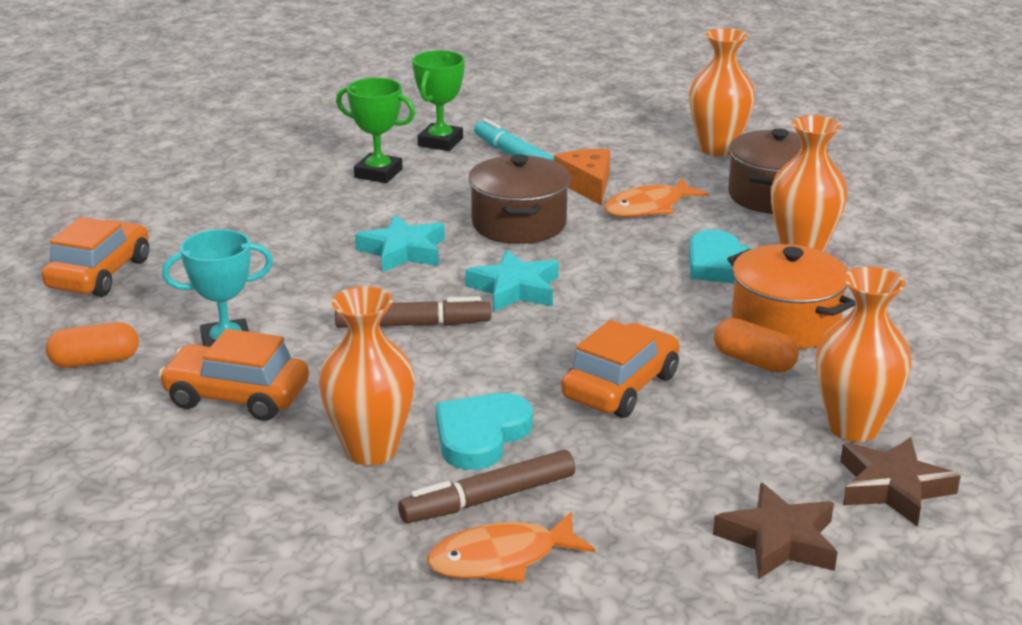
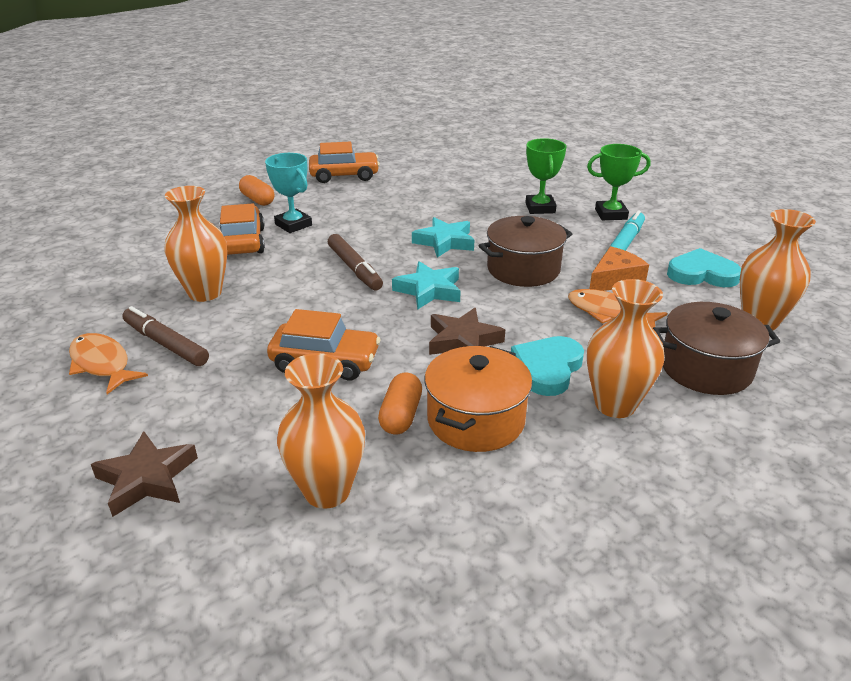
camera: 65 degrees right, 5 degrees up
turquoise heart [436,393,533,470] -> turquoise heart moved to [667,248,741,287]
brown star [840,437,961,527] -> brown star moved to [429,308,505,355]

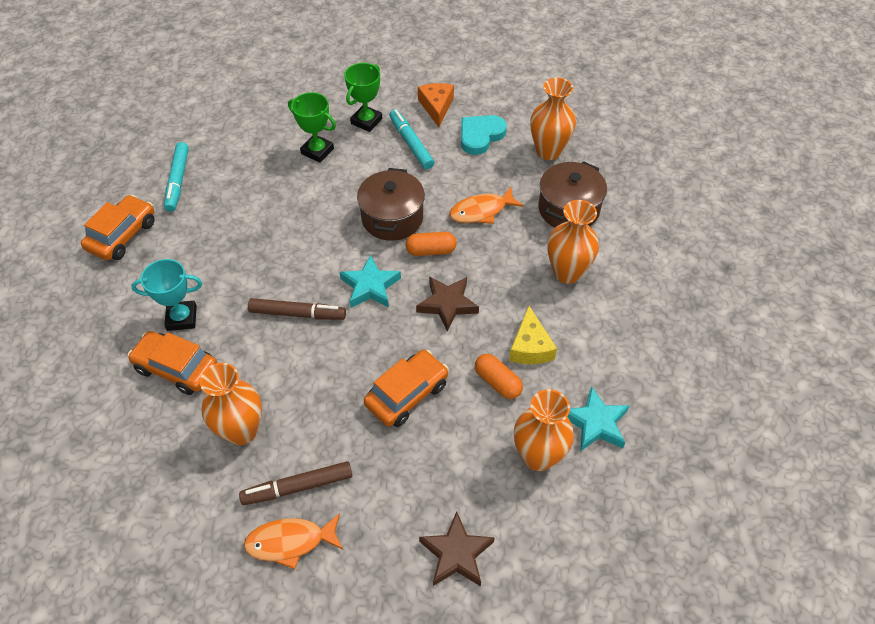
camera: 55 degrees left, 20 degrees up
orange capsule [239,175,274,206] -> orange capsule moved to [405,232,457,256]
turquoise star [412,217,474,258] -> turquoise star moved to [567,386,630,452]
orange pot [424,346,532,452] -> yellow cheese [509,306,557,364]
turquoise heart [511,336,584,396] -> none
orange cheese [589,246,649,291] -> orange cheese moved to [418,83,454,127]
none -> turquoise marker [164,142,189,212]

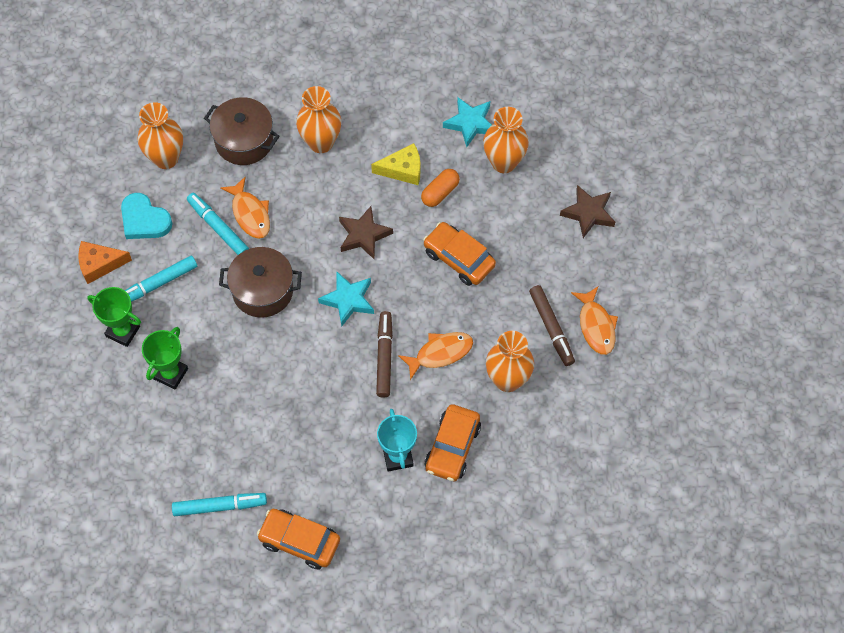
camera: 95 degrees left, 10 degrees up
orange capsule [405,232,457,256] -> none
none -> turquoise marker [187,193,249,255]
none -> orange fish [398,332,473,380]

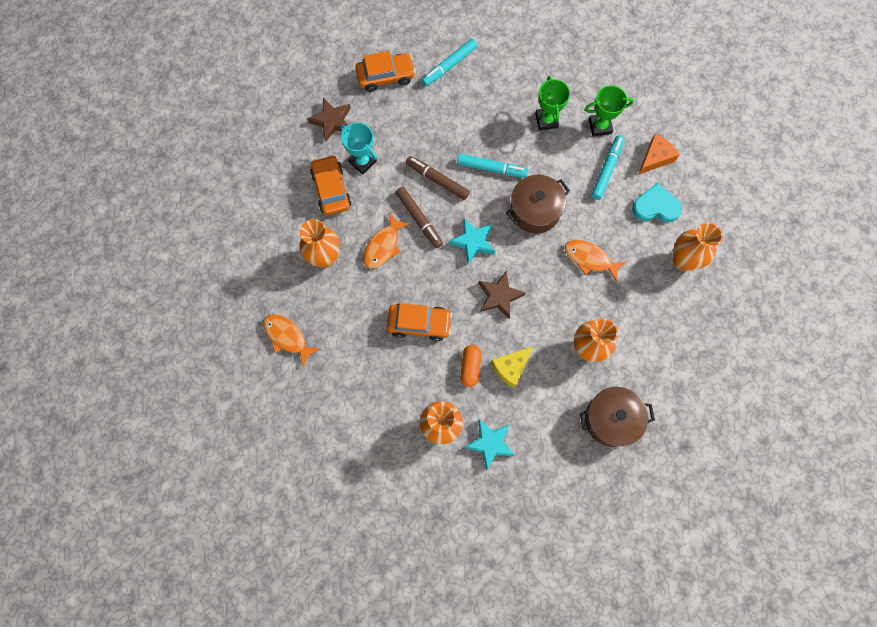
camera: 145 degrees right, 10 degrees up
turquoise marker [187,193,249,255] -> turquoise marker moved to [457,154,528,178]
brown pot [204,97,280,165] -> brown pot moved to [580,387,655,447]
brown marker [529,285,575,366] -> brown marker moved to [406,156,470,200]
brown star [560,185,615,238] -> brown star moved to [307,98,351,142]

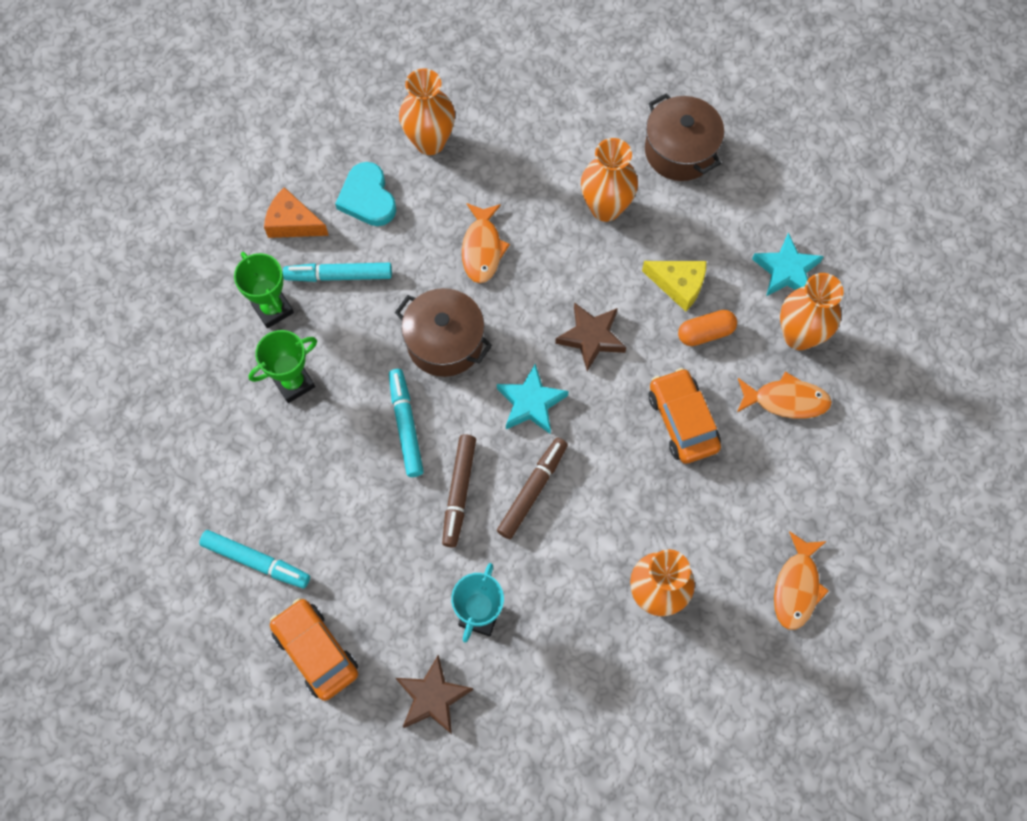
camera: 115 degrees left, 5 degrees down
orange car [310,155,351,215] -> none
orange fish [363,214,410,269] -> orange fish moved to [737,371,832,419]

